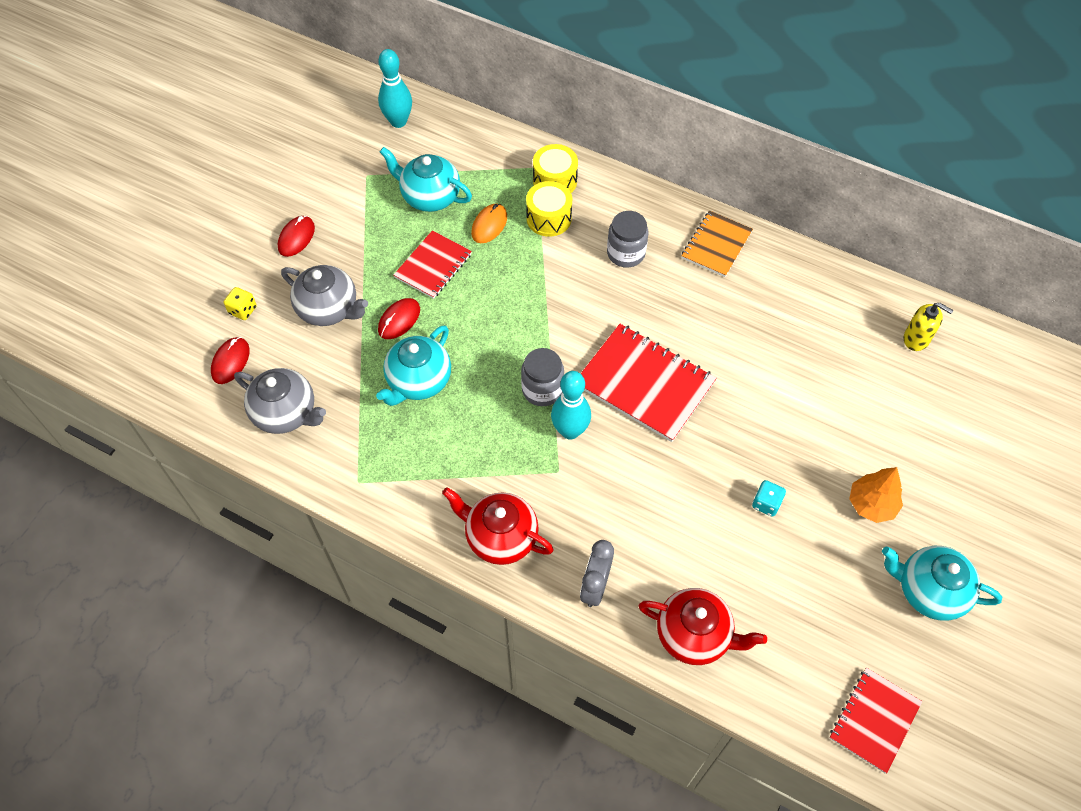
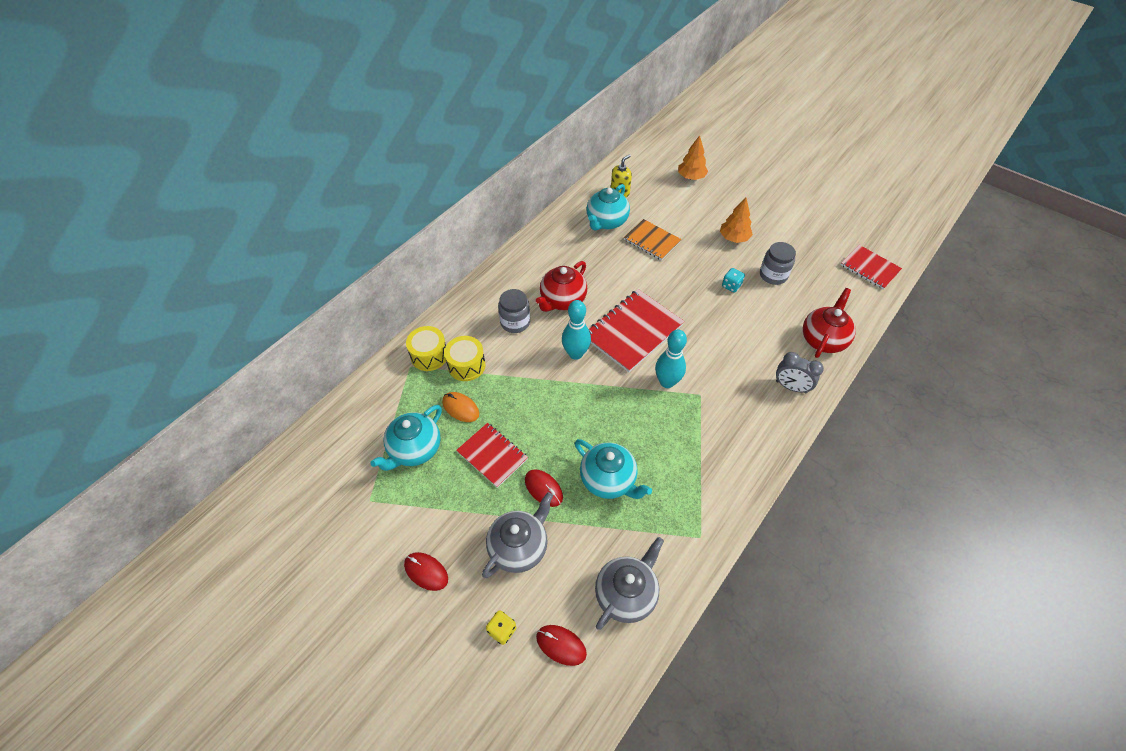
camera: 80 degrees left, 5 degrees down
turquoise bowling pin [378,49,412,128] -> turquoise bowling pin moved to [562,300,591,360]
red teapot [442,487,554,565] -> red teapot moved to [536,261,587,312]
grey jar [521,348,564,406] -> grey jar moved to [760,242,796,285]
orange notebook [682,211,753,277] -> orange notebook moved to [624,219,682,261]
turquoise teapot [882,546,1002,621] -> turquoise teapot moved to [586,184,630,231]
none -> orange tree [678,135,708,180]

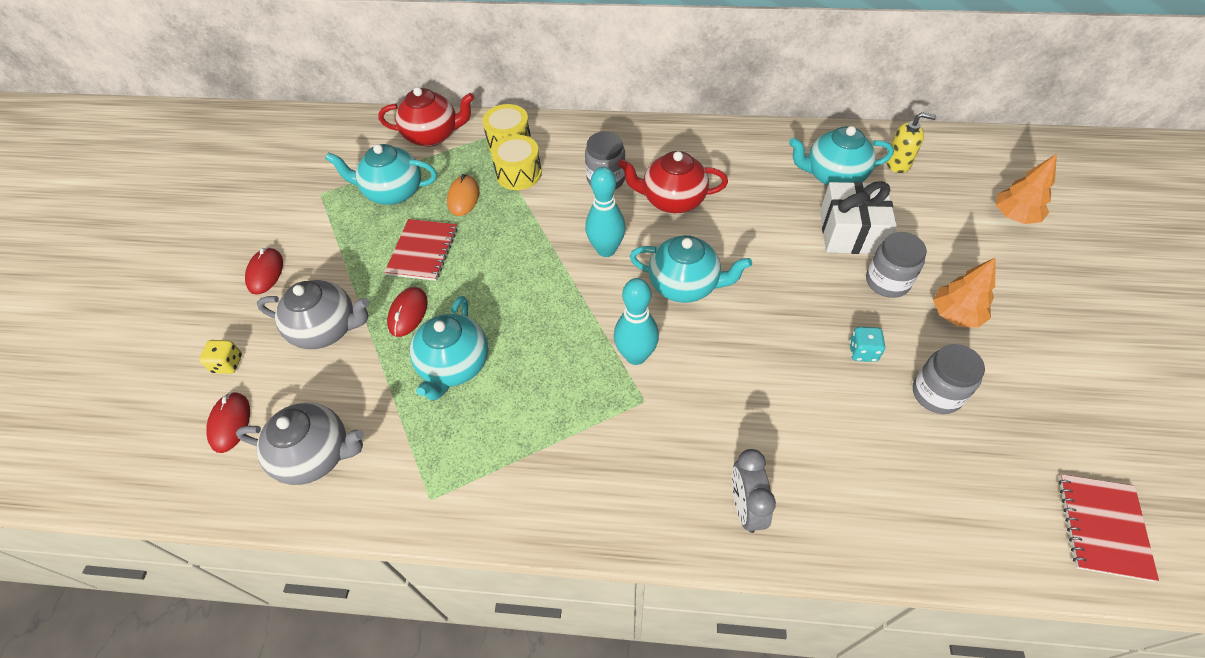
camera: 60 degrees right, 0 degrees up
red notebook [589,289,684,372] -> turquoise teapot [630,235,752,303]
orange notebook [624,219,682,261] -> white gift [820,181,897,254]
red teapot [803,288,856,358] -> red teapot moved to [378,87,474,147]
none -> grey jar [866,232,927,298]

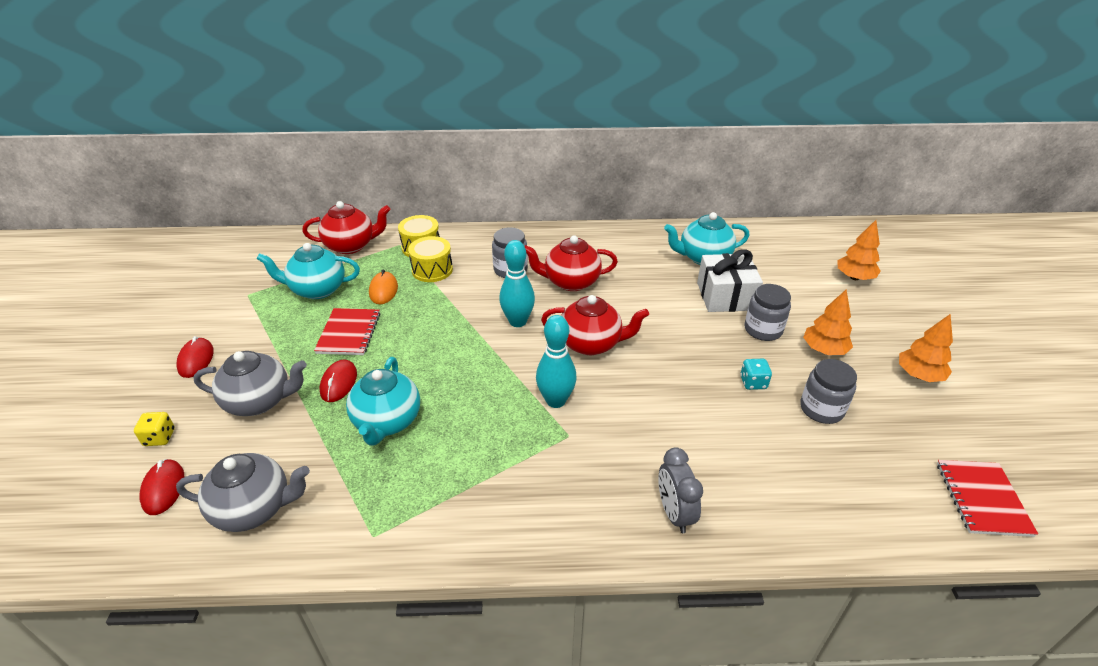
camera: 10 degrees left, 15 degrees down
turquoise teapot [630,235,752,303] -> red teapot [541,295,649,355]
yellow soap dispenser [886,112,937,173] -> none
none -> orange tree [899,314,953,382]

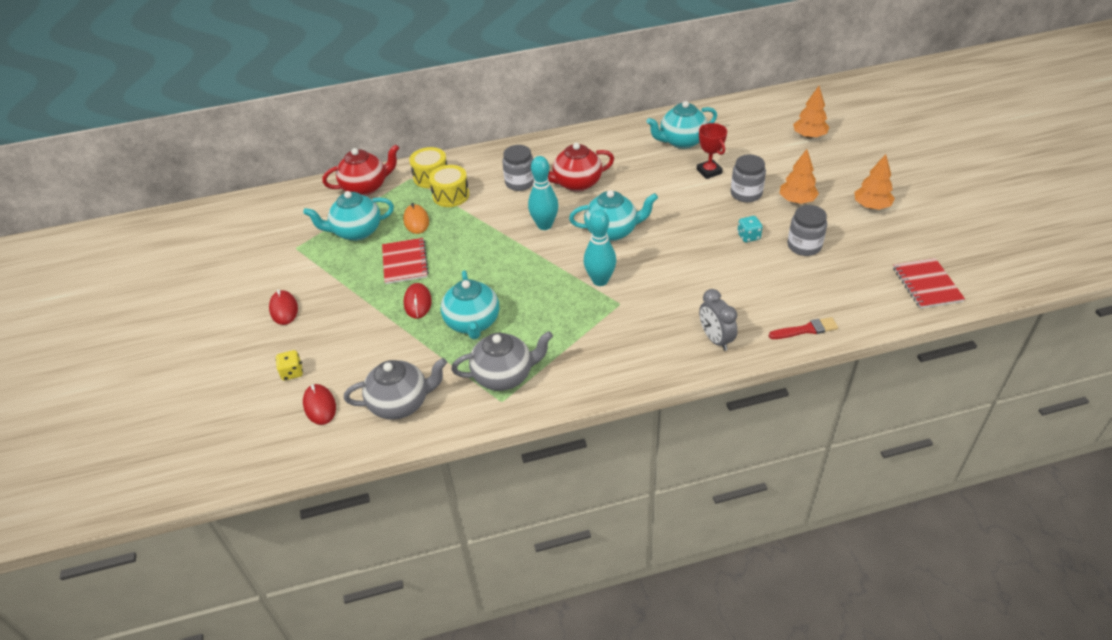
camera: 10 degrees left, 5 degrees up
grey teapot [193,351,307,416] -> grey teapot moved to [451,331,553,391]
red teapot [541,295,649,355] -> turquoise teapot [569,190,658,241]
white gift [697,250,763,312] -> red trophy [697,123,727,179]
none -> red brush [769,317,838,339]

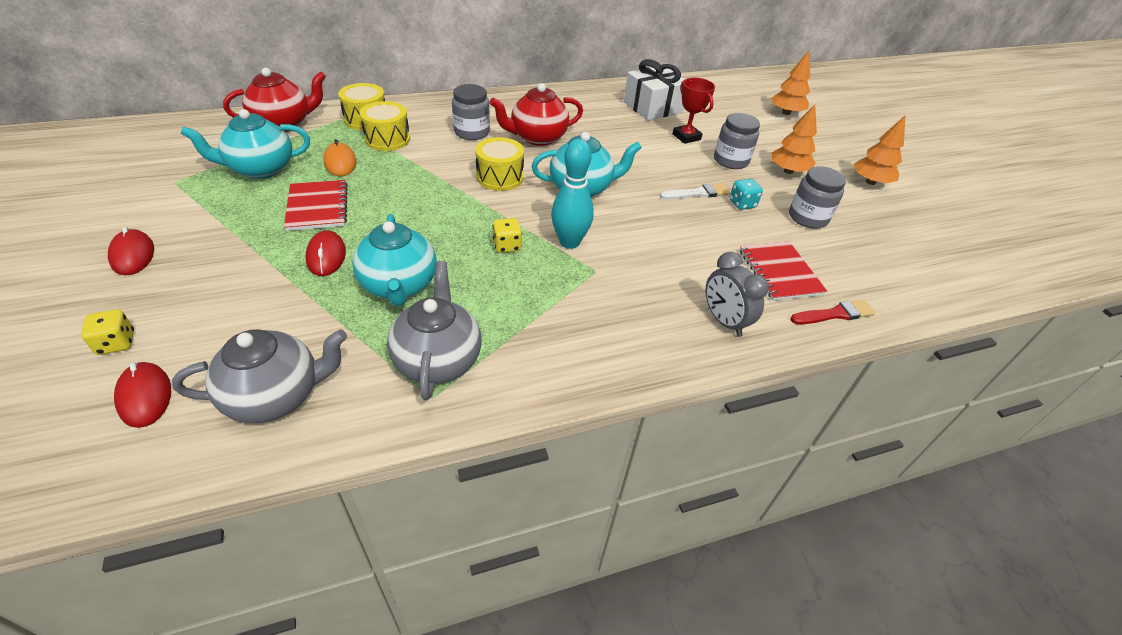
camera: 10 degrees left, 0 degrees up
grey teapot [451,331,553,391] -> grey teapot turned 75 degrees counterclockwise [387,261,482,400]
turquoise bowling pin [528,156,558,230] -> yellow drum [475,137,524,191]
turquoise teapot [646,101,717,149] -> white gift [624,59,685,121]
red notebook [893,258,965,309] -> red notebook moved to [739,241,827,301]
none -> yellow dice [492,218,522,253]
none -> white brush [660,184,730,199]

